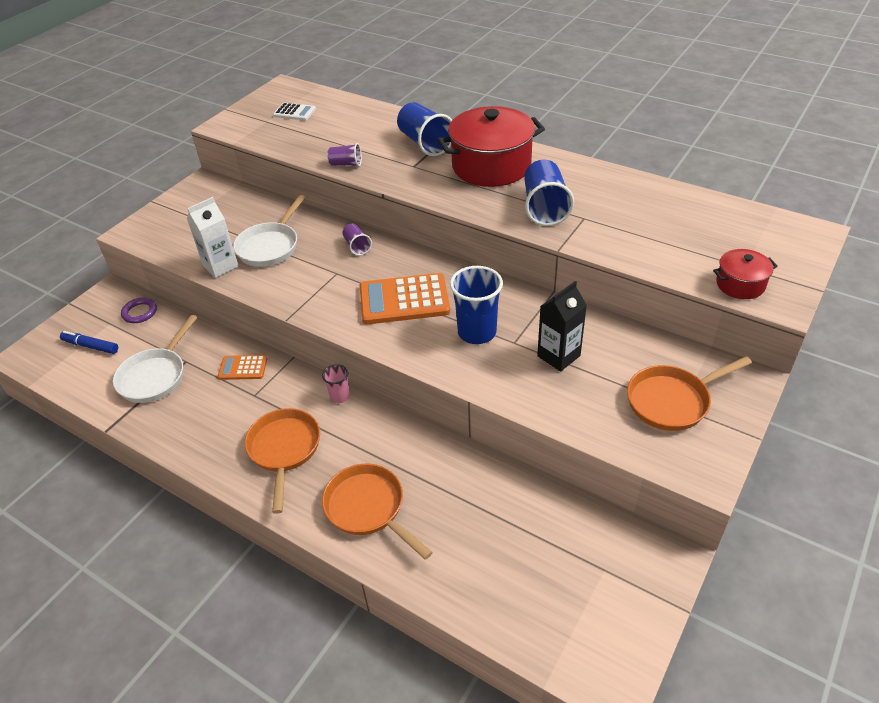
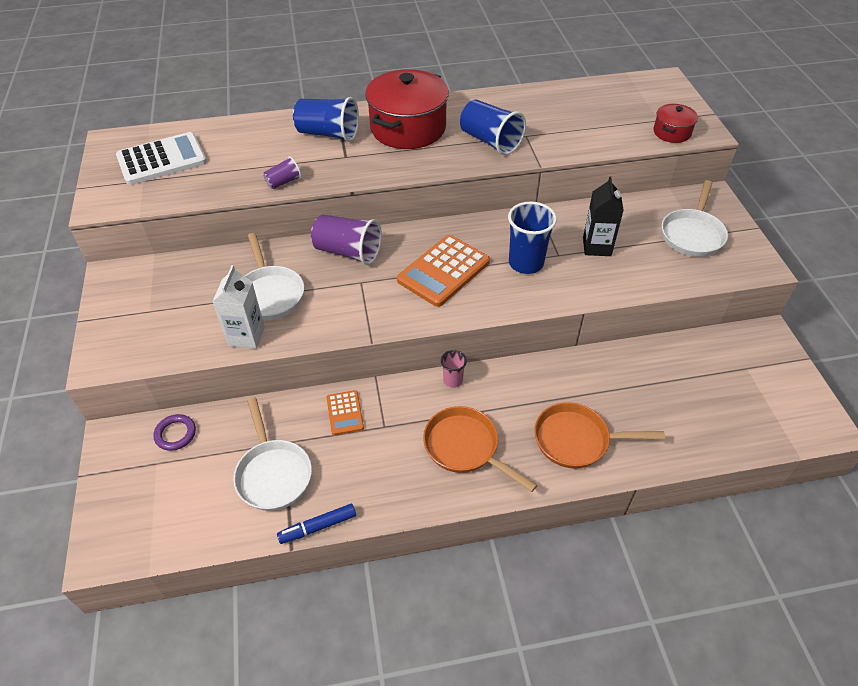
camera: 45 degrees left, 5 degrees up
blue marker [60,331,118,354] -> blue marker moved to [277,504,356,544]
orange calculator [218,355,268,380] -> orange calculator turned 60 degrees counterclockwise [326,390,364,435]
white calculator [273,103,316,121] -> white calculator [116,132,207,185], size x1.90
purple cup [343,224,372,255] -> purple cup [311,215,382,265], size x1.89
orange pan [627,356,752,431] -> white pan [661,180,728,257]

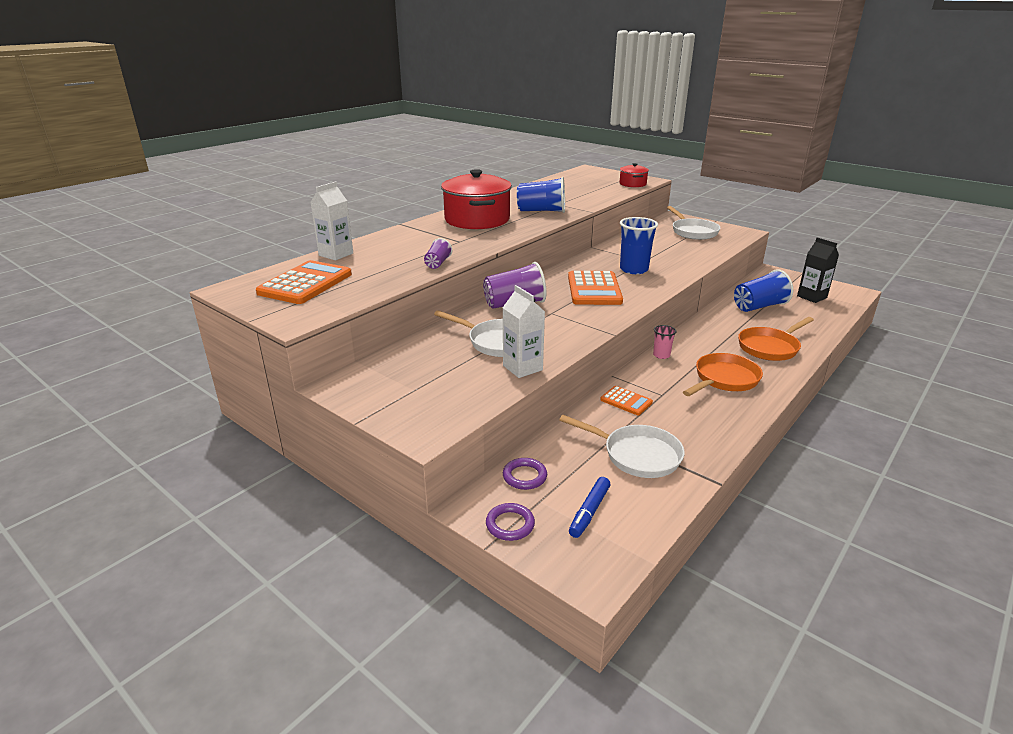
camera: 40 degrees left, 20 degrees down
white calculator [116,132,207,185] -> orange calculator [256,260,352,304]
blue marker [277,504,356,544] -> blue marker moved to [569,477,611,538]
blue cup [293,97,359,142] -> blue cup moved to [734,269,793,312]
orange pan [423,406,537,492] -> orange pan turned 135 degrees clockwise [683,353,763,396]
black carton [583,177,624,256] -> black carton moved to [797,237,839,303]
none -> white carton [310,181,353,261]
none -> purple ring [486,503,535,541]

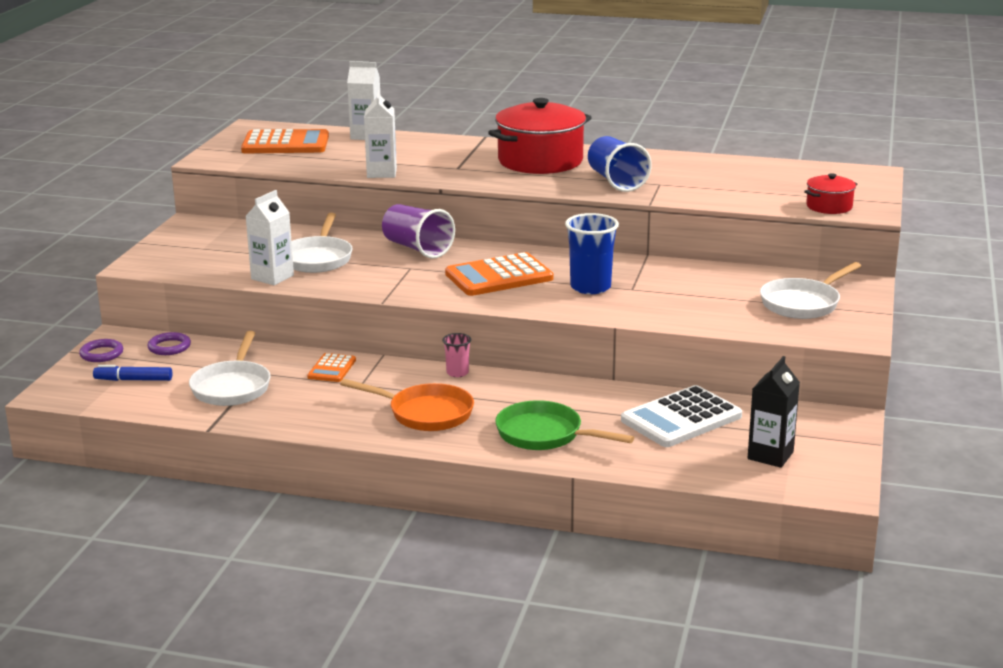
camera: 65 degrees right, 5 degrees down
purple cup [424,238,452,269] -> white carton [364,90,397,178]
blue cup [734,269,793,312] -> white calculator [621,385,742,447]
orange pan [738,317,814,361] -> green pan [495,400,634,450]

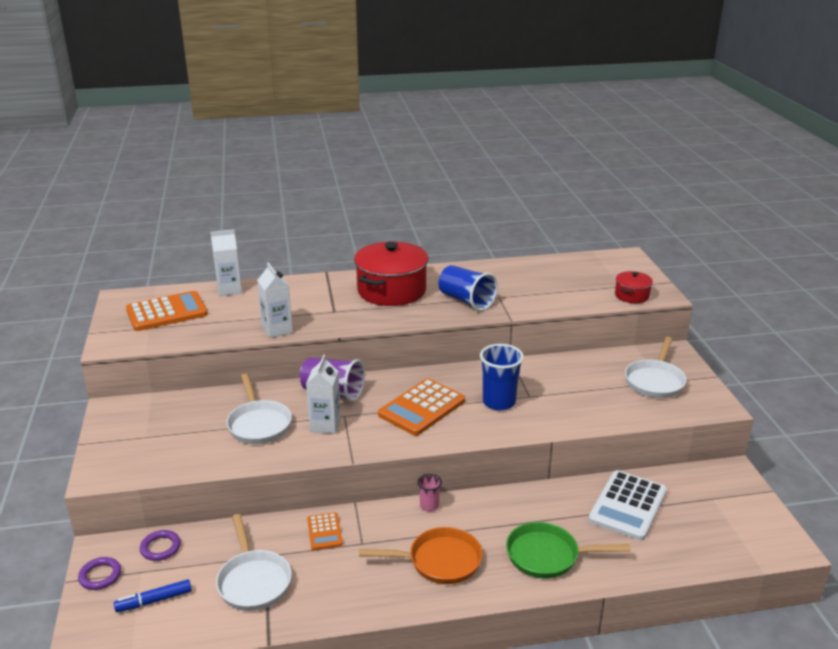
camera: 25 degrees left, 5 degrees up
white carton [246,190,294,285] -> white carton moved to [306,355,341,434]
black carton [748,356,800,468] -> none

